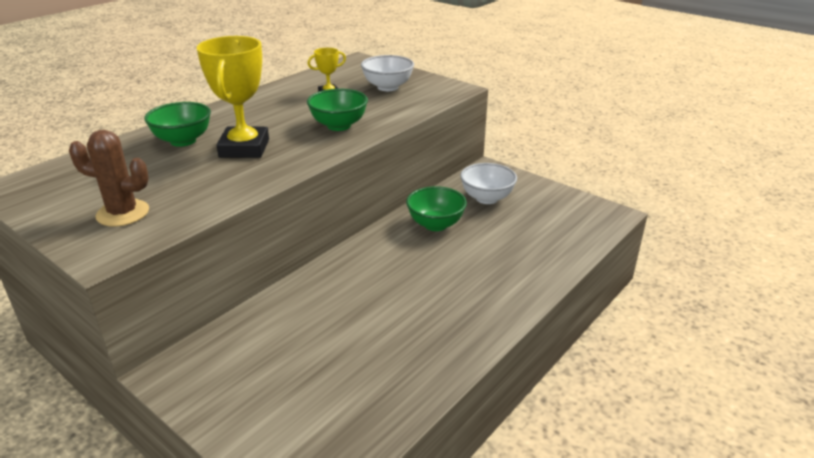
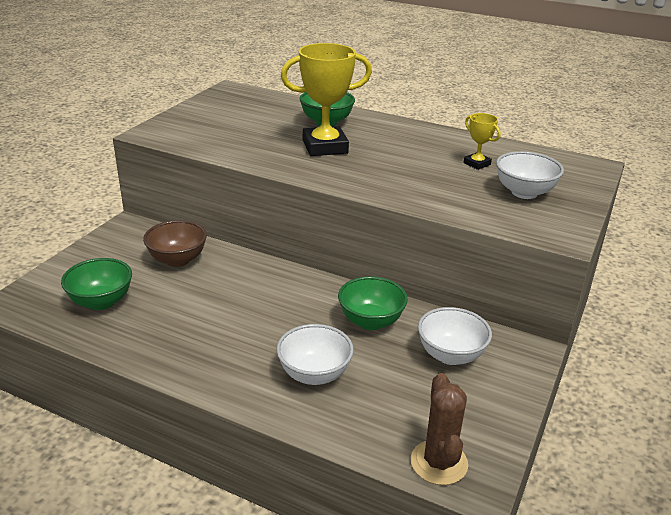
camera: 75 degrees right, 0 degrees up
brown cactus [69,130,149,227] -> brown cactus moved to [411,373,468,485]
green bowl [307,89,368,131] -> green bowl moved to [61,258,132,310]
none -> brown bowl [143,220,207,267]
none -> white bowl [277,324,354,385]

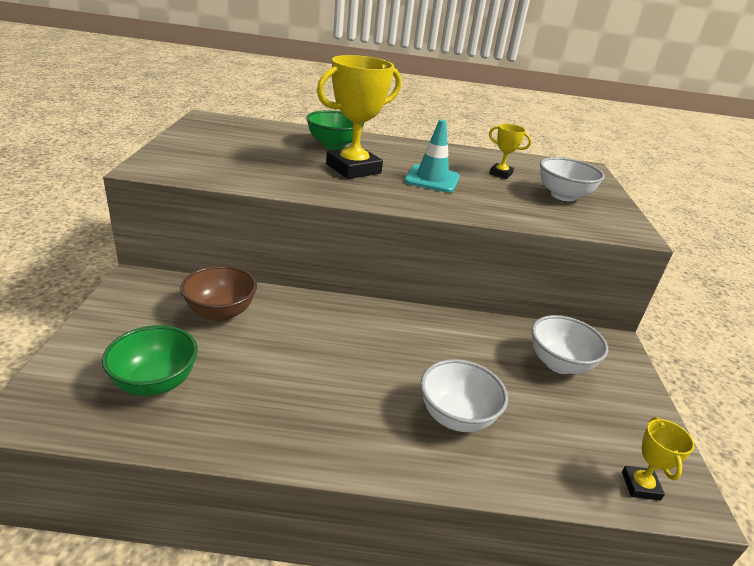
camera: 25 degrees left, 0 degrees up
green bowl [338,276,408,330] -> none
brown cactus [411,373,468,485] -> yellow trophy [622,417,695,501]
none -> turquoise traffic cone [404,119,460,193]

